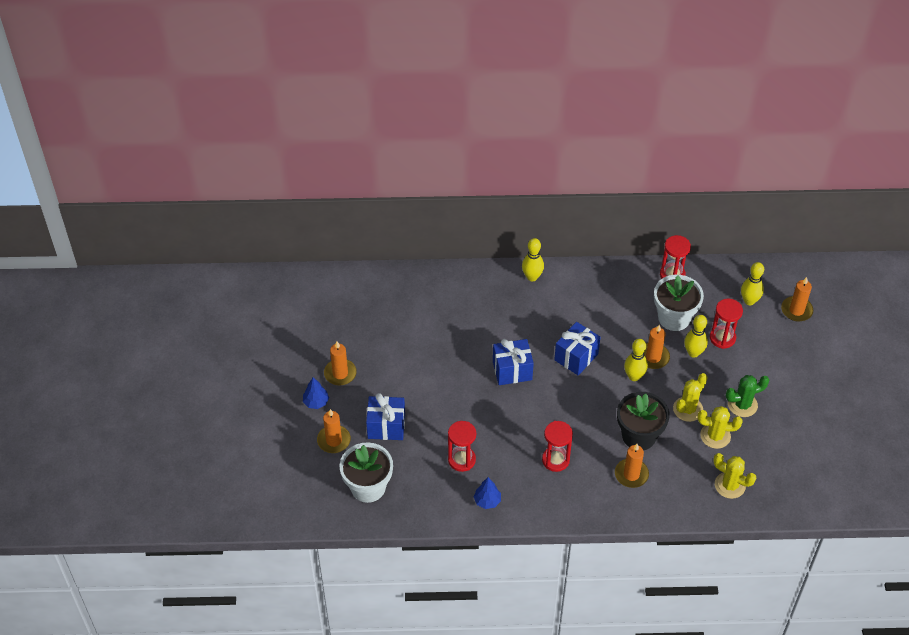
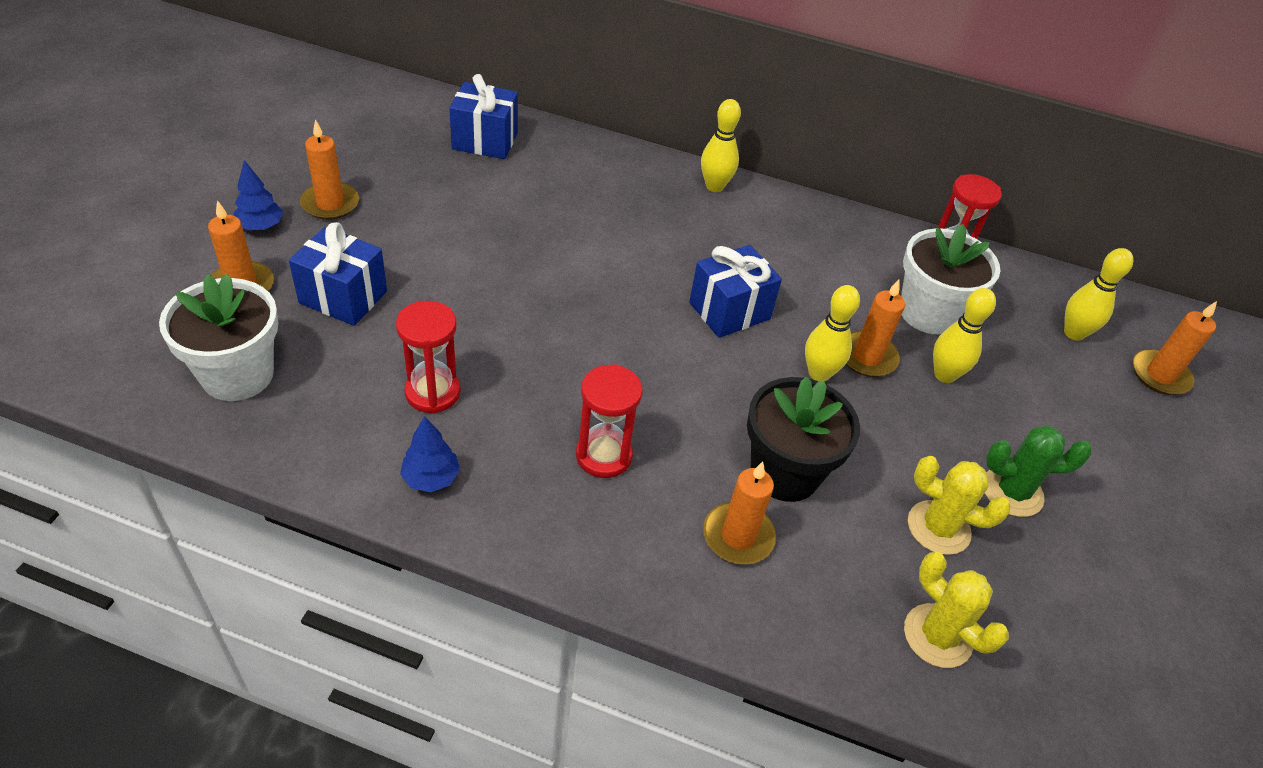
camera: 15 degrees right, 5 degrees down
blue gift [493,339,534,385] -> blue gift moved to [449,74,518,159]
yellow cactus [673,373,708,422] -> none
red hourglass [710,299,743,349] -> none

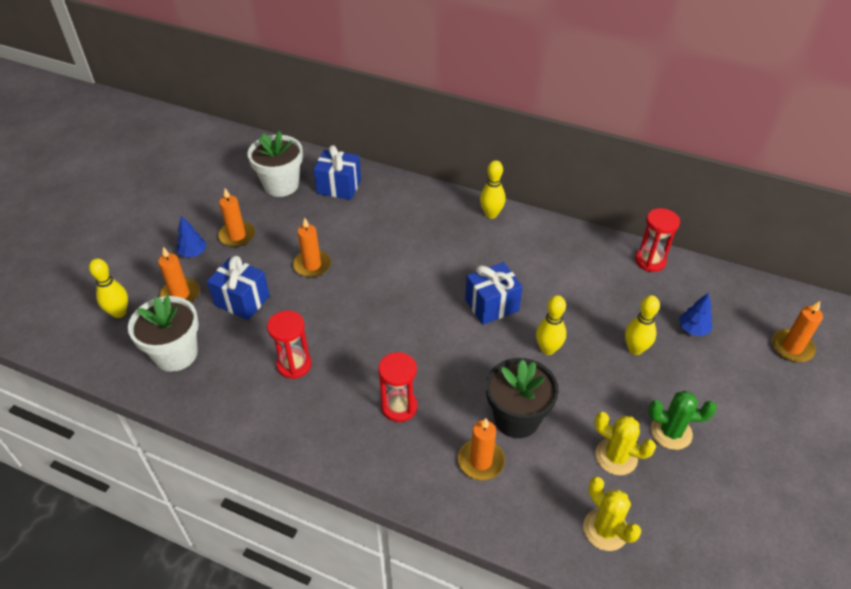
camera: 10 degrees right, 0 degrees up
blue tree [400,416,460,492] -> blue tree moved to [679,293,713,336]
orange candle [846,280,905,377] -> orange candle moved to [293,218,331,278]
white flower pot [901,224,1000,334] -> white flower pot moved to [248,131,303,197]
yellow bowling pin [1064,248,1133,341] -> yellow bowling pin moved to [89,258,128,318]

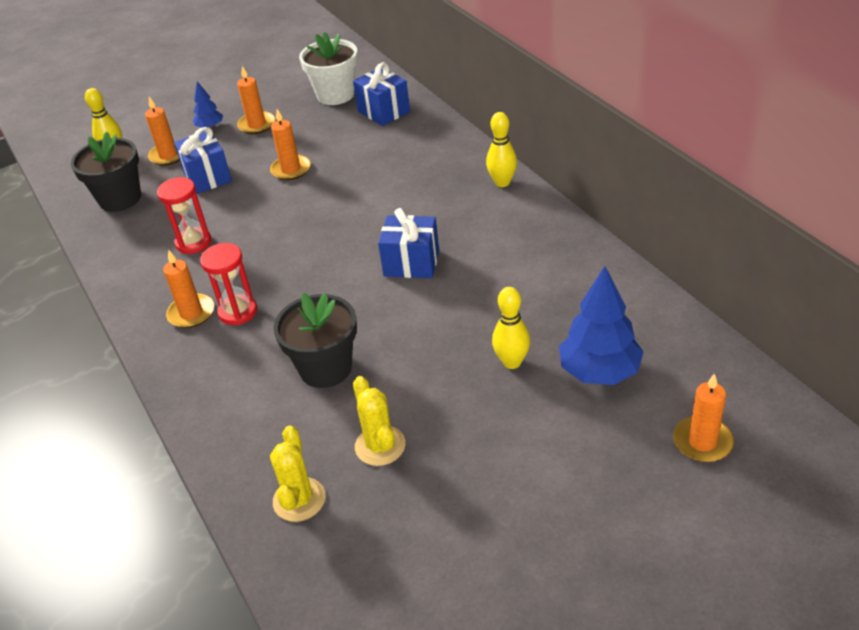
camera: 40 degrees right, 5 degrees down
white flower pot [128,296,199,372] -> black flower pot [71,132,141,212]
orange candle [458,418,505,480] -> orange candle moved to [163,250,214,328]
yellow bowling pin [536,295,566,355] -> none
red hourglass [635,208,680,272] -> none
green cactus [648,391,717,450] -> none
blue tree [679,293,713,336] -> blue tree [559,266,644,385], size x1.90

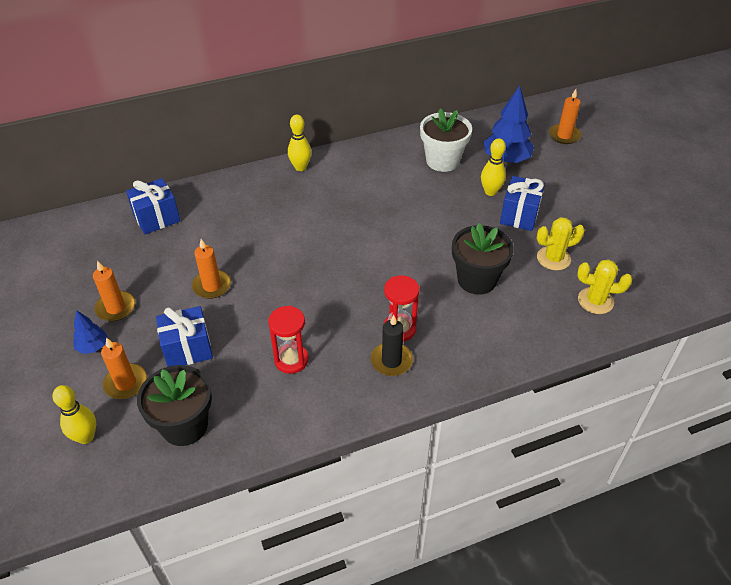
camera: 85 degrees left, 5 degrees up
orange candle [163,250,214,328] -> black candle [371,315,413,376]
white flower pot [299,32,358,105] -> white flower pot moved to [420,108,472,172]
blue gift [378,208,439,278] -> blue gift moved to [500,176,545,231]

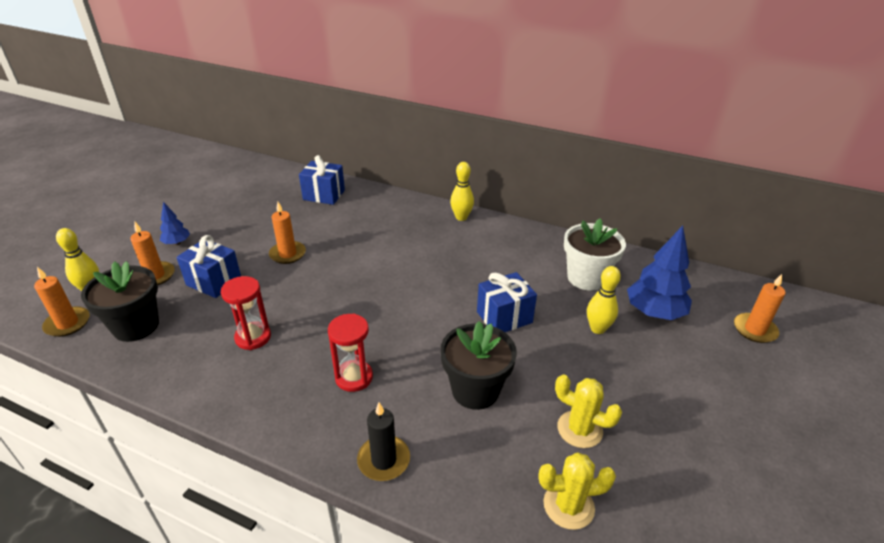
camera: 45 degrees right, 10 degrees down
orange candle [93,261,135,321] -> orange candle moved to [34,267,90,337]
black candle [371,315,413,376] -> black candle moved to [357,403,410,481]
blue gift [500,176,545,231] -> blue gift moved to [477,272,537,332]
yellow cactus [577,259,632,314] -> yellow cactus turned 60 degrees counterclockwise [538,453,616,530]

